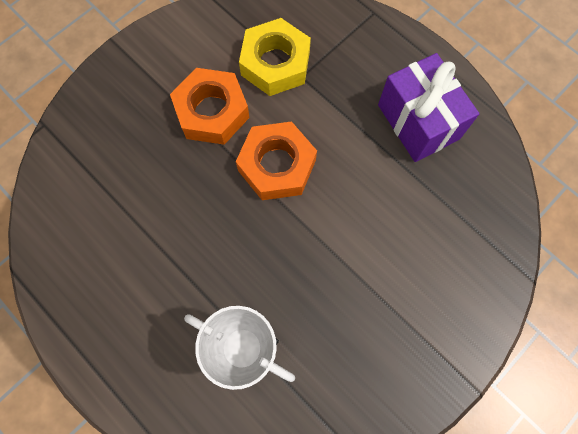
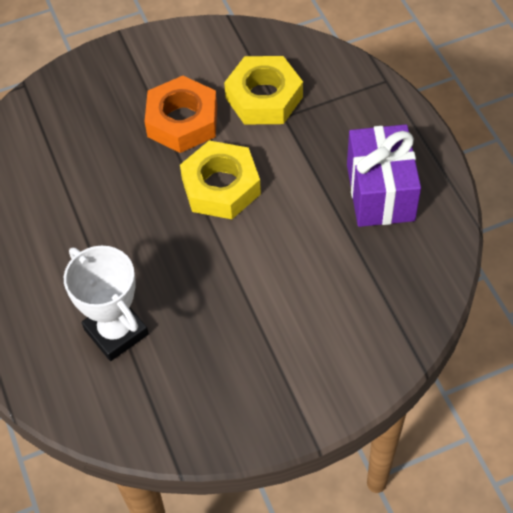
camera: 25 degrees right, 15 degrees down
orange nut [236,121,317,200] -> yellow nut [180,140,261,219]

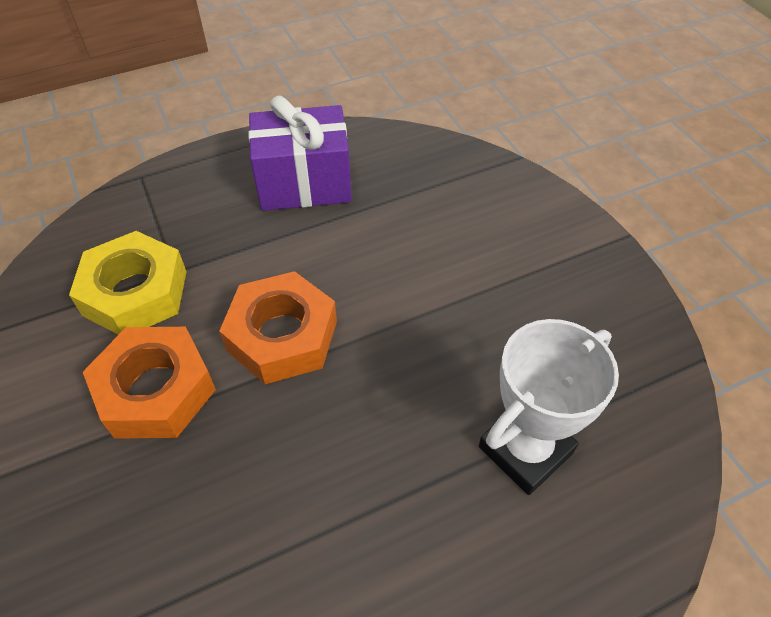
camera: 95 degrees left, 5 degrees down
yellow nut [180,140,261,219] -> orange nut [219,271,337,384]

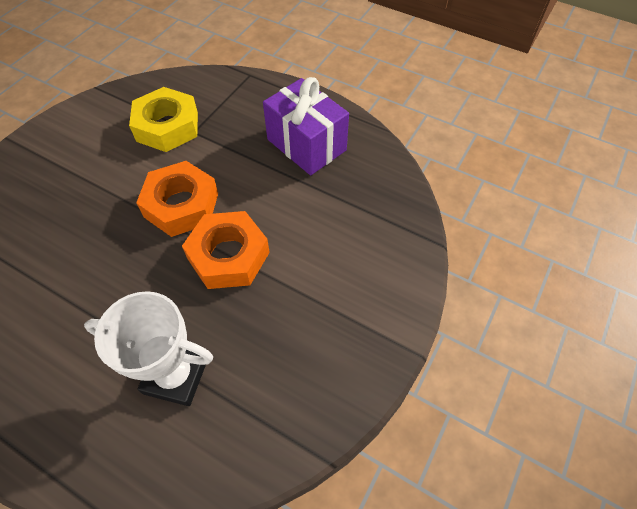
camera: 55 degrees right, 5 degrees up
orange nut [83,327,216,439] -> orange nut moved to [182,211,270,289]

